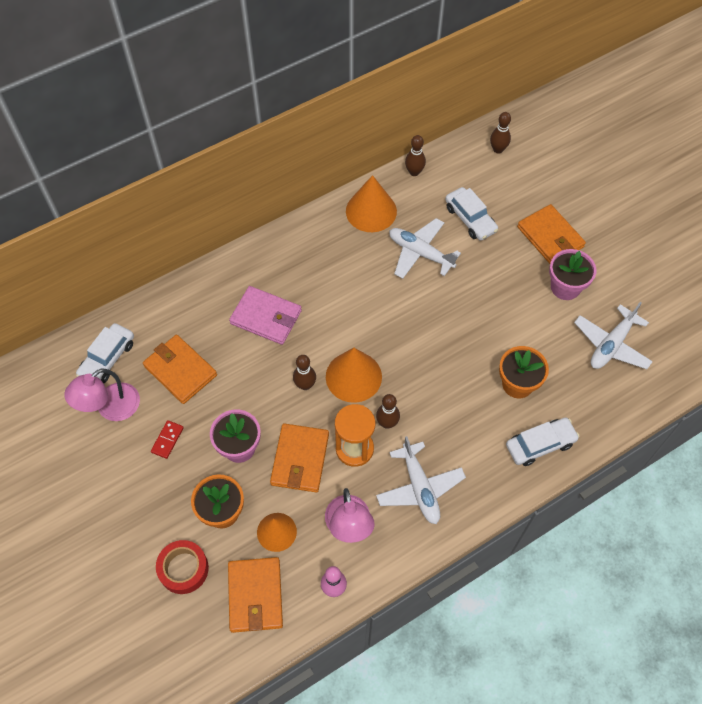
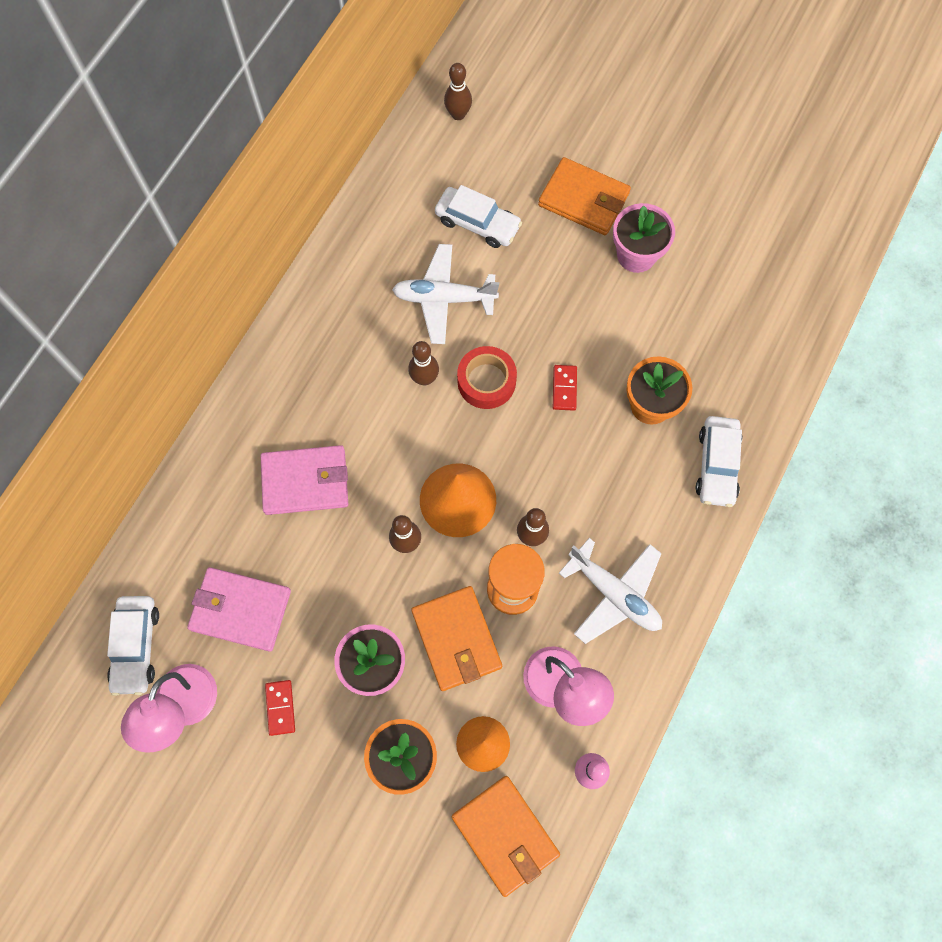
camera: 30 degrees left, 10 degrees up
orange wallet [143,335,217,404] -> pink wallet [187,567,291,652]
red tape [156,540,209,594] -> red tape moved to [457,346,517,409]
orange cone [346,175,397,232] -> none
brown bowling pin [405,135,426,176] -> brown bowling pin moved to [408,341,439,385]
white car [506,418,580,466] -> white car turned 150 degrees clockwise [696,416,742,507]
white plane [574,302,653,369] -> none
none -> red domino [553,365,577,411]

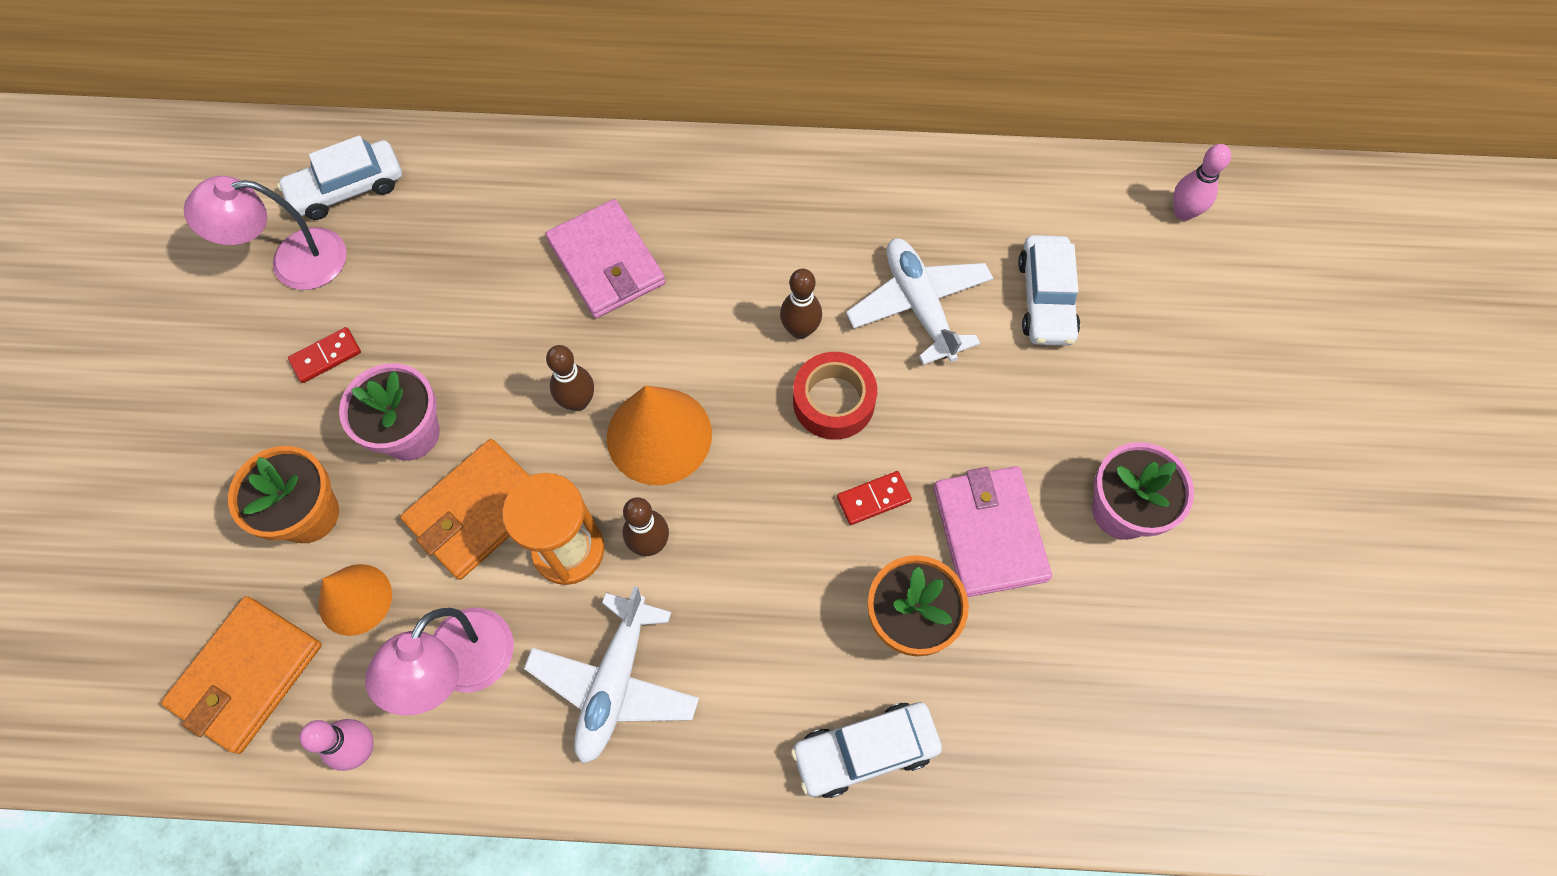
camera: 65 degrees right, 5 degrees down
pink wallet [187,567,291,652] -> pink wallet moved to [933,466,1052,597]
brown bowling pin [444,63,472,120] -> pink bowling pin [1173,144,1231,221]
orange wallet [538,157,631,235] -> none

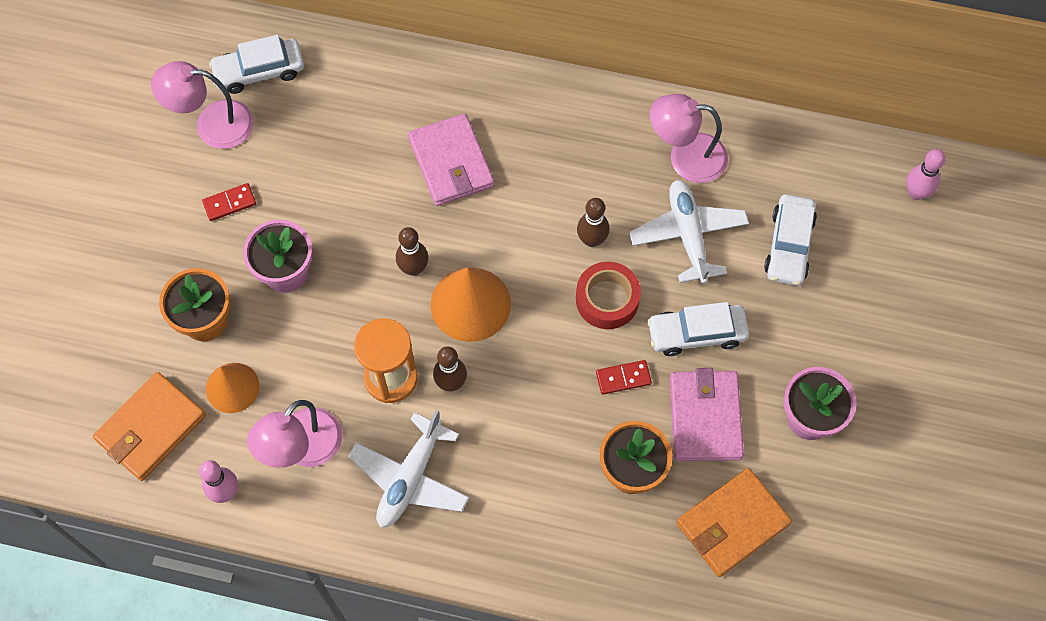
camera: 10 degrees right, 0 degrees up
orange wallet [400,439,530,580] -> orange wallet moved to [677,468,792,577]
white car [791,702,942,798] -> white car moved to [647,302,749,356]
none -> pink lamp [650,94,728,183]

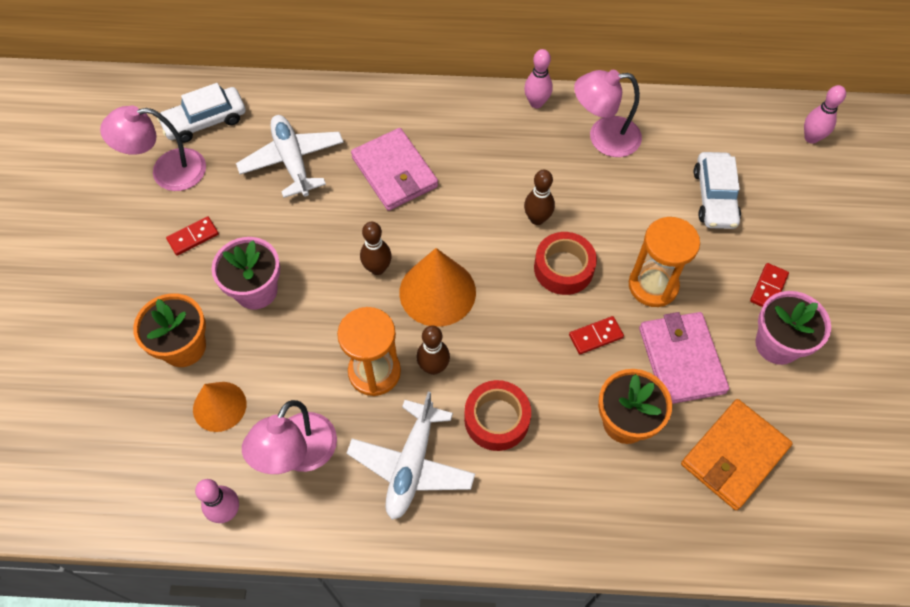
camera: 10 degrees left, 5 degrees down
orange wallet [93,372,206,481] -> none
white plane [629,180,749,284] -> white plane moved to [236,115,344,198]
white car [647,302,749,356] -> orange hourglass [629,217,700,307]
none -> red tape [464,380,531,451]
none -> pink bowling pin [524,49,553,108]
none -> red domino [750,263,789,307]

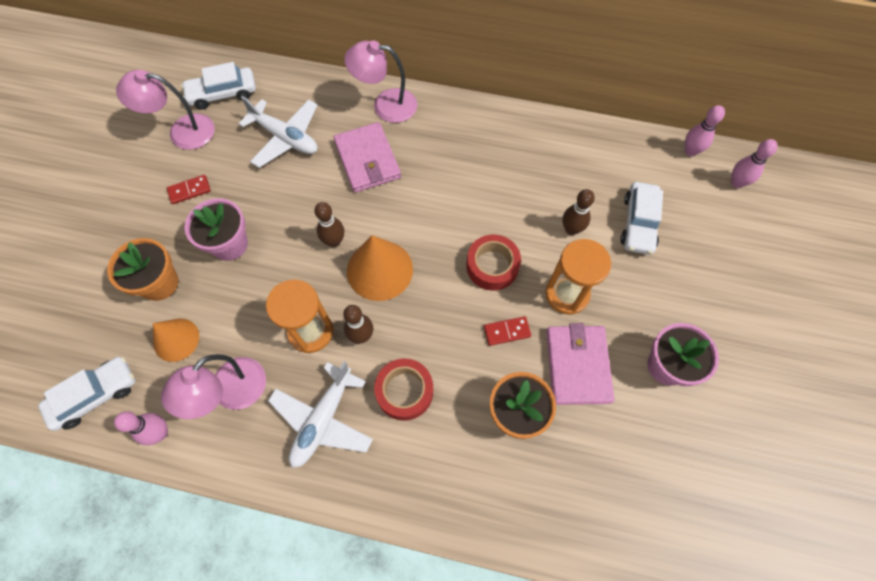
camera: 10 degrees right, 5 degrees up
white plane [236,115,344,198] -> white plane turned 135 degrees clockwise [238,96,317,168]
pink bowling pin [524,49,553,108] -> pink bowling pin moved to [685,105,725,156]
brown bowling pin [524,170,555,225] -> brown bowling pin moved to [562,189,595,235]
pink lamp [574,70,642,157] -> pink lamp moved to [344,40,417,123]
orange wallet [681,399,793,510] -> none
red domino [750,263,789,307] -> none
none -> white car [38,357,136,431]

